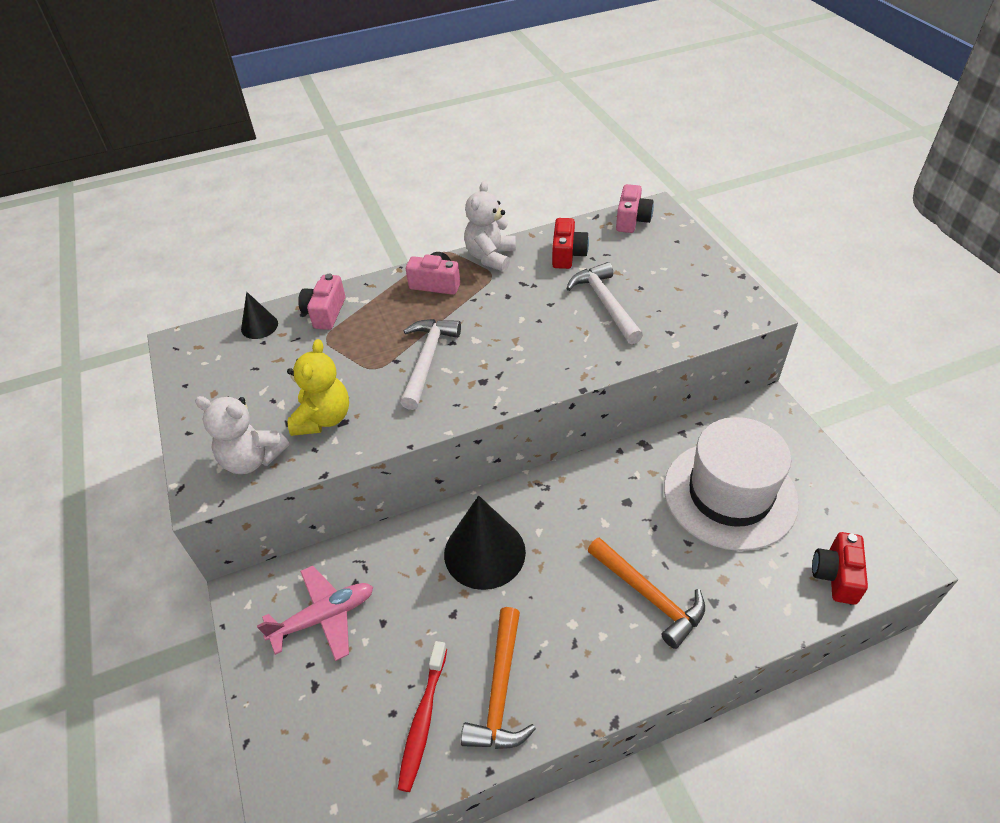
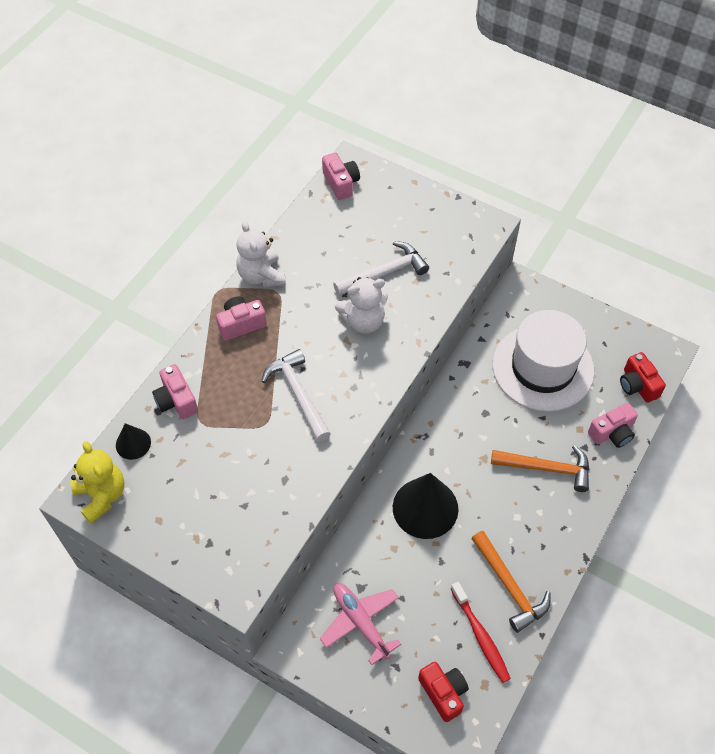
camera: 40 degrees left, 10 degrees up
white teddy bear [195,396,289,474] -> white teddy bear moved to [335,277,388,334]
pink plane [257,565,373,661] -> pink plane turned 60 degrees counterclockwise [320,583,401,665]
yellow teddy bear [287,339,349,436] -> yellow teddy bear moved to [70,441,124,523]
red camera [552,218,589,269] -> red camera moved to [418,662,469,722]
white hammer [566,262,643,344] -> white hammer turned 120 degrees clockwise [333,241,429,296]
none -> pink camera [588,403,638,448]

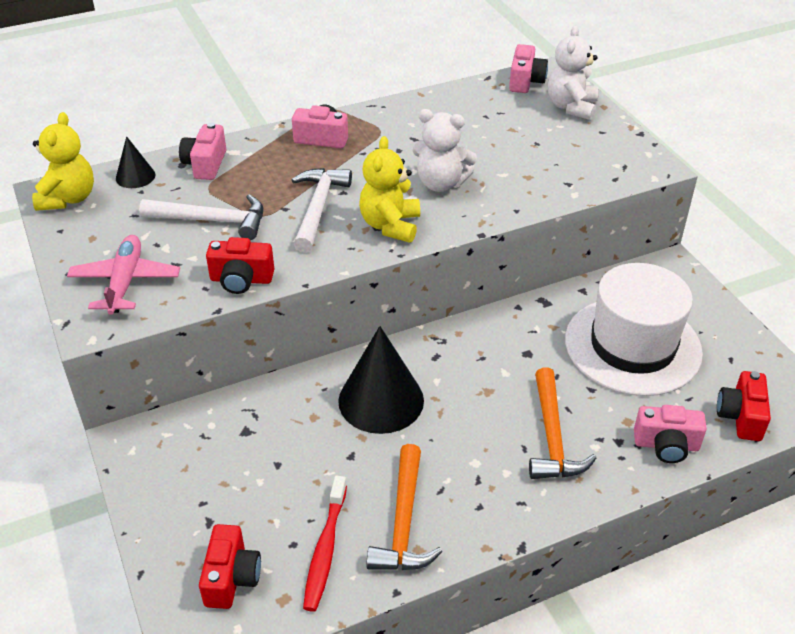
camera: 35 degrees right, 15 degrees down
white teddy bear [236,221,286,287] -> white teddy bear moved to [548,26,599,120]
pink plane [320,583,401,665] -> pink plane moved to [67,235,180,315]
white hammer [333,241,429,296] -> white hammer moved to [139,194,263,240]
orange hammer [491,445,589,492] -> orange hammer turned 45 degrees clockwise [529,368,596,479]
none -> red camera [206,237,274,294]
none -> yellow teddy bear [359,136,420,243]

